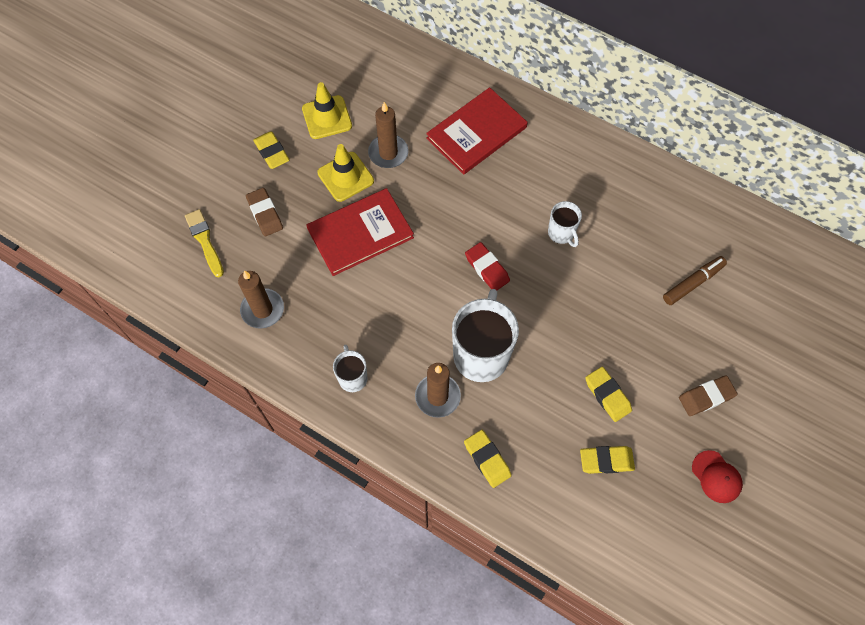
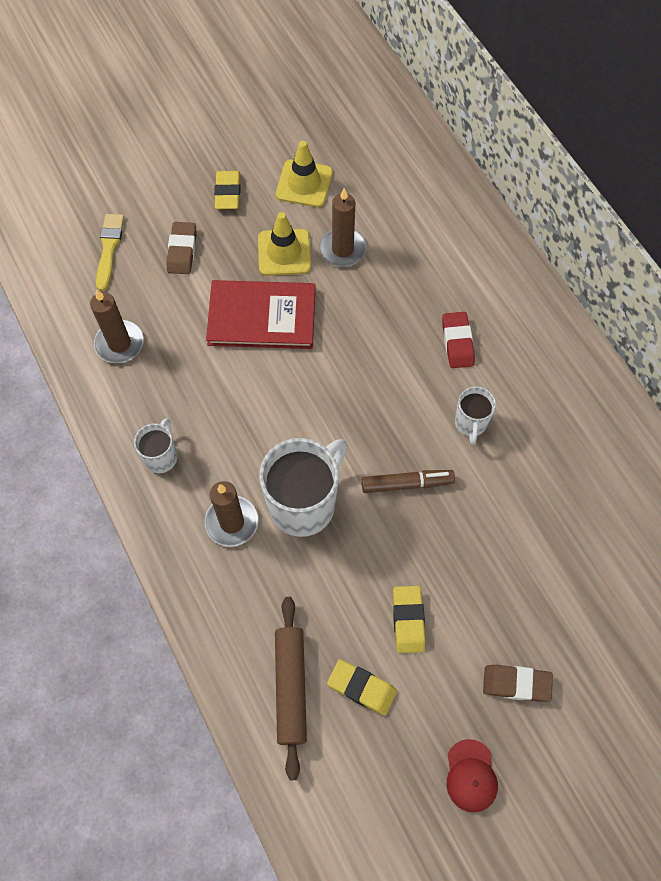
camera: 30 degrees right, 0 degrees up
red book [426,87,527,175] -> none
yellow eraser [464,430,512,488] -> none
red eraser [465,242,510,291] -> red eraser moved to [442,312,475,368]
brown marker [663,256,727,305] -> brown marker moved to [361,470,455,493]
none -> brown rolling pin [275,597,307,780]

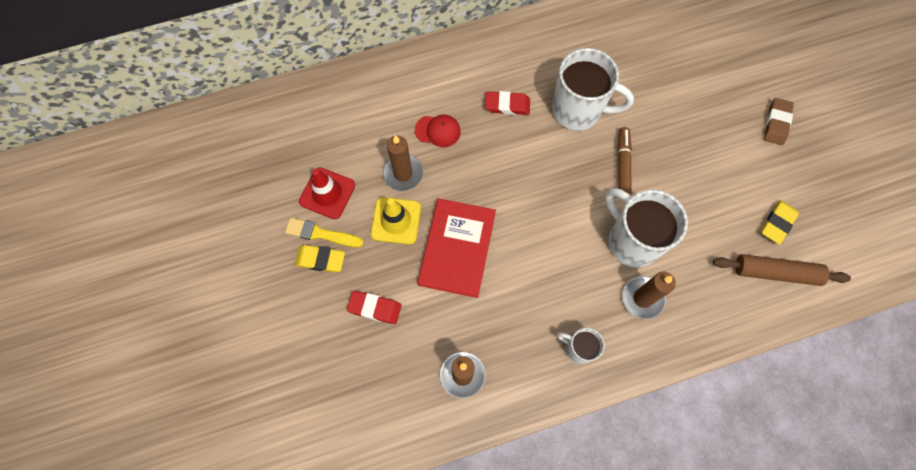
camera: 80 degrees left, 5 degrees up
yellow brush [96,214,124,291] -> yellow brush moved to [285,218,364,248]
brown eraser [166,222,196,274] -> red eraser [347,291,401,324]
yellow traffic cone [276,141,333,207] -> red traffic cone [299,167,355,219]
yellow eraser [393,586,425,653] -> none
red cap [447,739,498,812] -> red cap moved to [415,115,461,147]
white mug [455,386,496,445] -> white mug [552,48,634,131], size x1.94

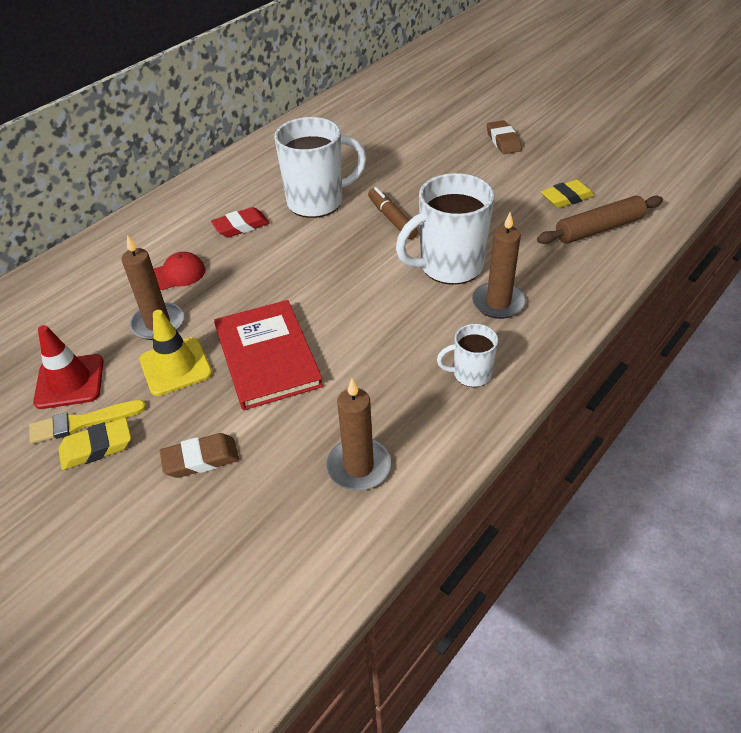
camera: 30 degrees left, 25 degrees down
red eraser [347,291,401,324] -> brown eraser [160,433,239,478]
white mug [605,188,688,268] -> white mug turned 45 degrees counterclockwise [396,173,494,285]
yellow eraser [761,200,799,244] -> yellow eraser turned 60 degrees clockwise [541,180,595,208]

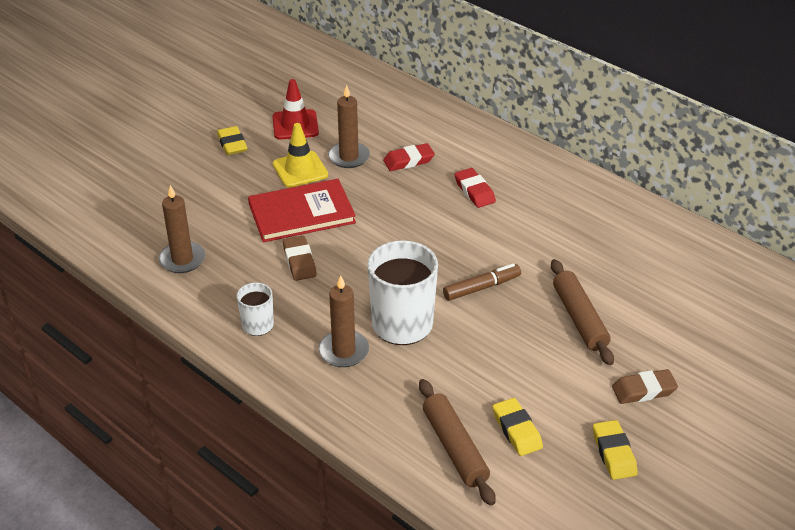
camera: 90 degrees right, 5 degrees down
yellow brush [29,400,147,444] -> none
red cap [154,252,206,290] -> red eraser [383,143,435,171]
brown eraser [160,433,239,478] -> brown eraser moved to [283,236,317,281]
white mug [274,117,367,218] -> none
none -> brown rolling pin [551,259,614,365]
none -> yellow eraser [593,420,638,480]

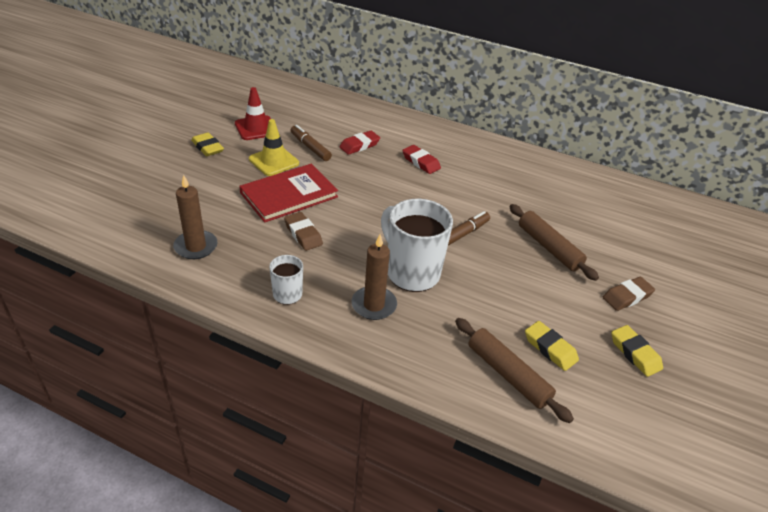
camera: 20 degrees left, 0 degrees up
brown candle [328,85,370,168] -> brown marker [291,125,332,161]

